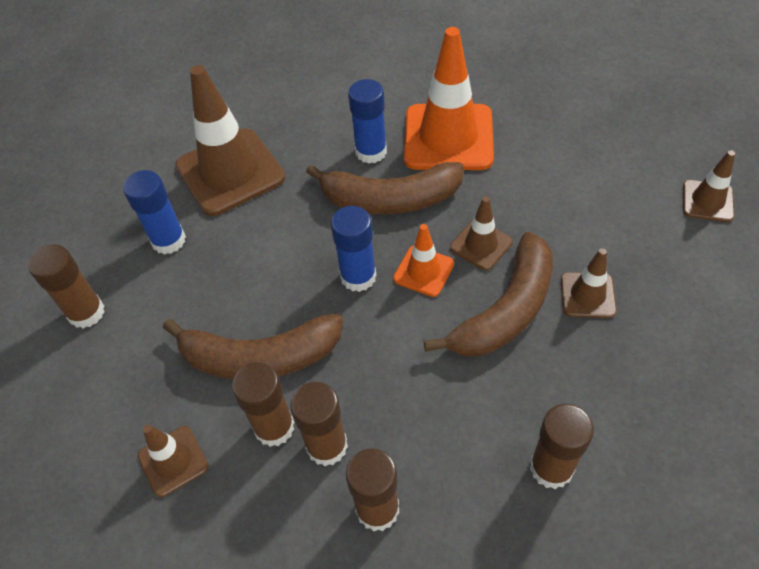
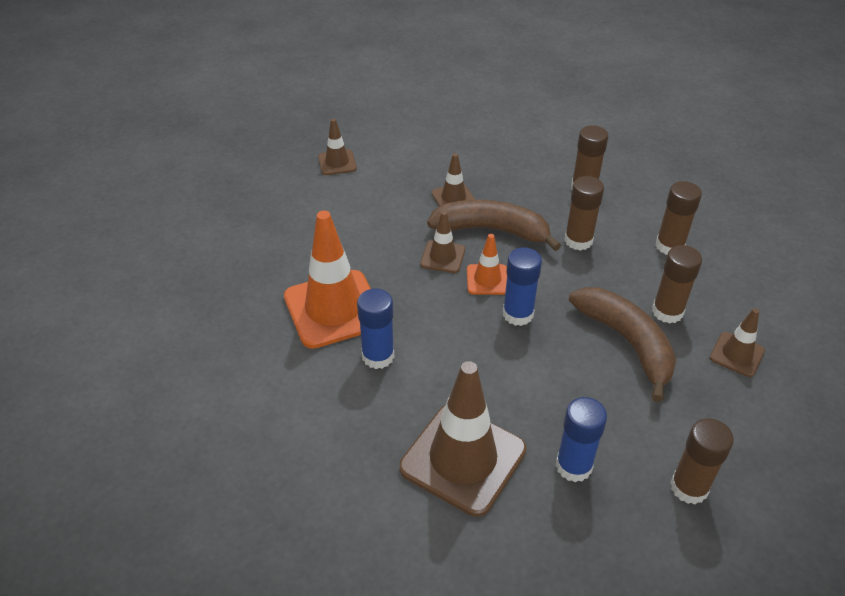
camera: 120 degrees left, 10 degrees down
brown glue stick [290,382,348,466] -> brown glue stick moved to [564,176,604,251]
brown banana [306,162,464,214] -> none

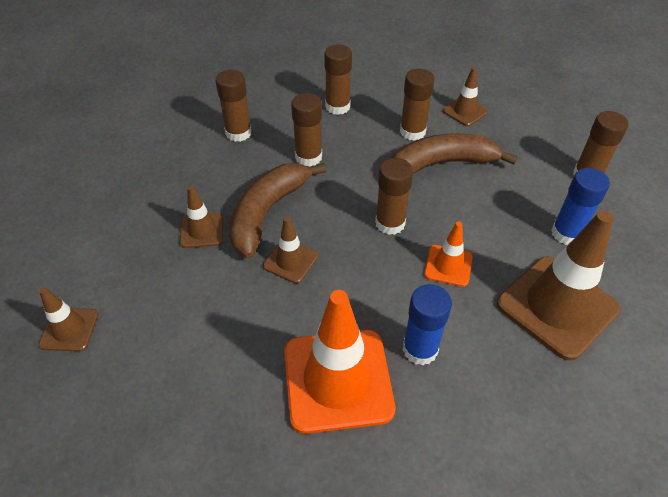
camera: 75 degrees left, 5 degrees up
orange traffic cone [467,234,507,295] -> orange traffic cone moved to [424,222,473,287]
blue glue stick [503,247,542,326] -> brown glue stick [375,158,413,235]

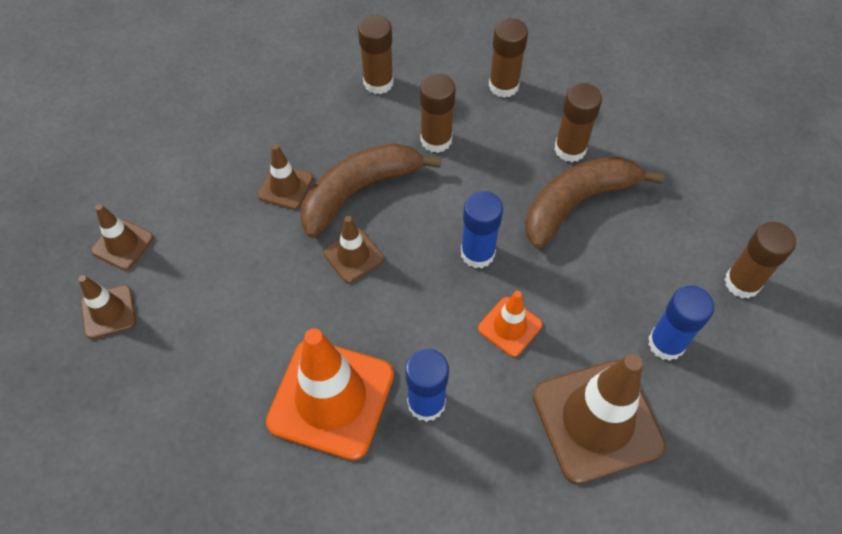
camera: 25 degrees right, 10 degrees up
brown glue stick [375,158,413,235] -> blue glue stick [461,191,503,268]
brown banana [391,133,518,174] -> brown banana turned 45 degrees counterclockwise [526,157,664,249]
brown traffic cone [443,67,488,126] -> brown traffic cone moved to [78,275,136,339]

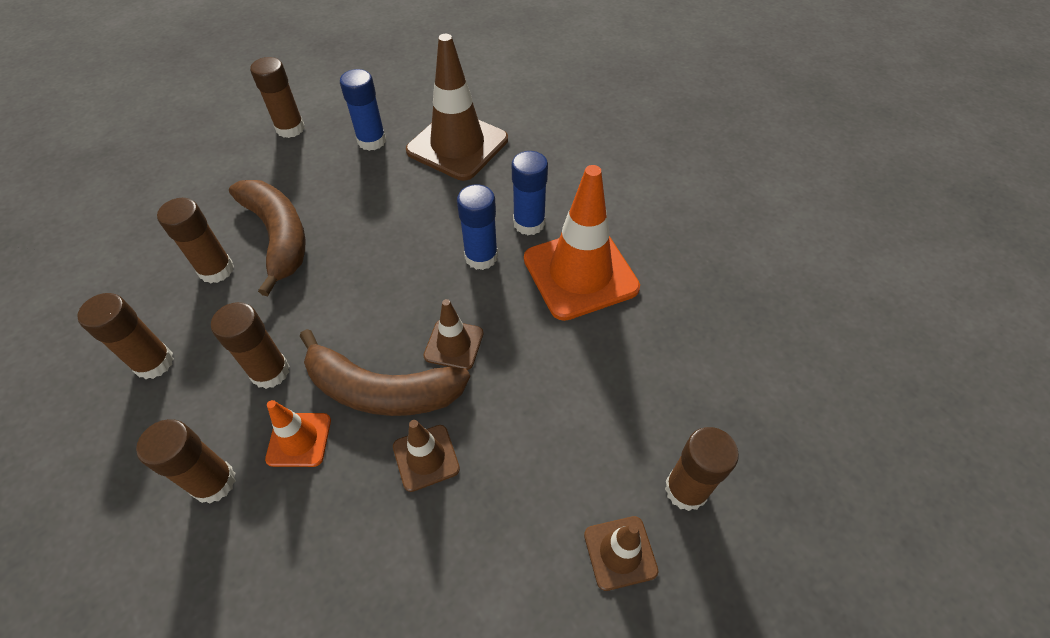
camera: 130 degrees left, 5 degrees down
brown traffic cone [78,275,136,339] -> brown glue stick [665,427,739,511]
blue glue stick [461,191,503,268] -> blue glue stick moved to [457,185,498,270]
orange traffic cone [478,291,542,357] -> orange traffic cone moved to [265,400,331,467]
brown banana [526,157,664,249] -> brown banana turned 135 degrees counterclockwise [229,180,306,296]

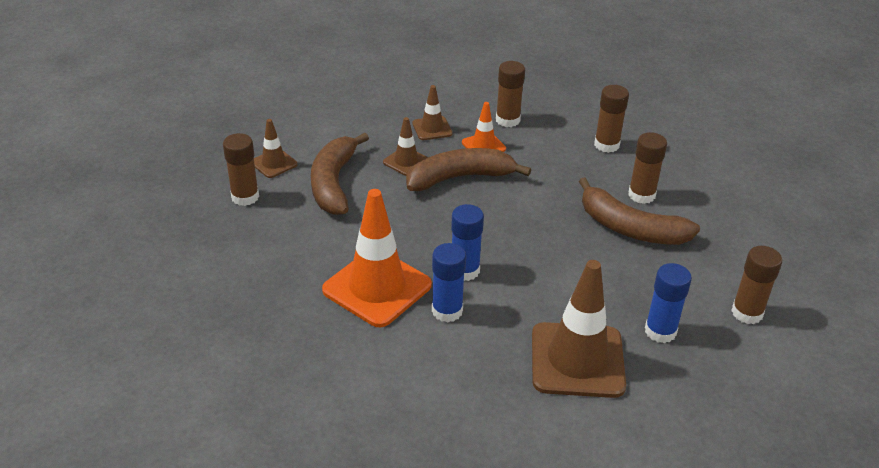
camera: 150 degrees right, 15 degrees down
brown glue stick [211,302,289,389] -> none
brown traffic cone [424,299,483,370] -> brown traffic cone moved to [412,85,452,140]
none -> brown banana [311,133,369,215]

